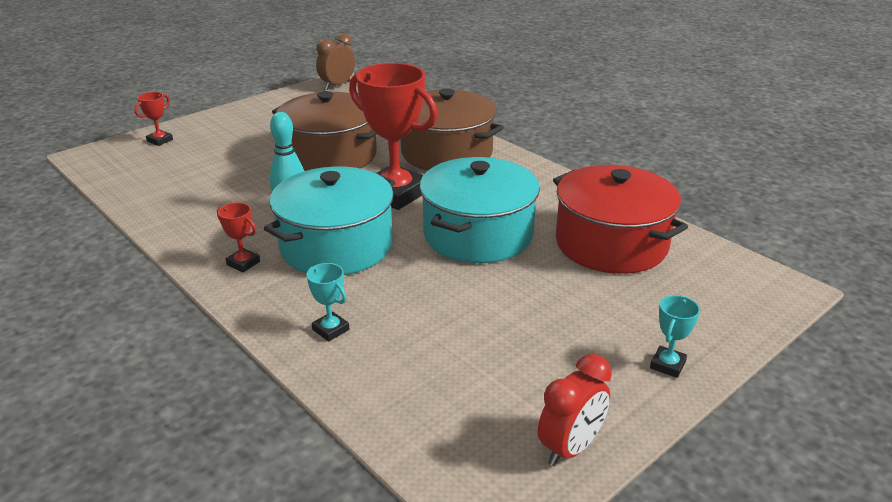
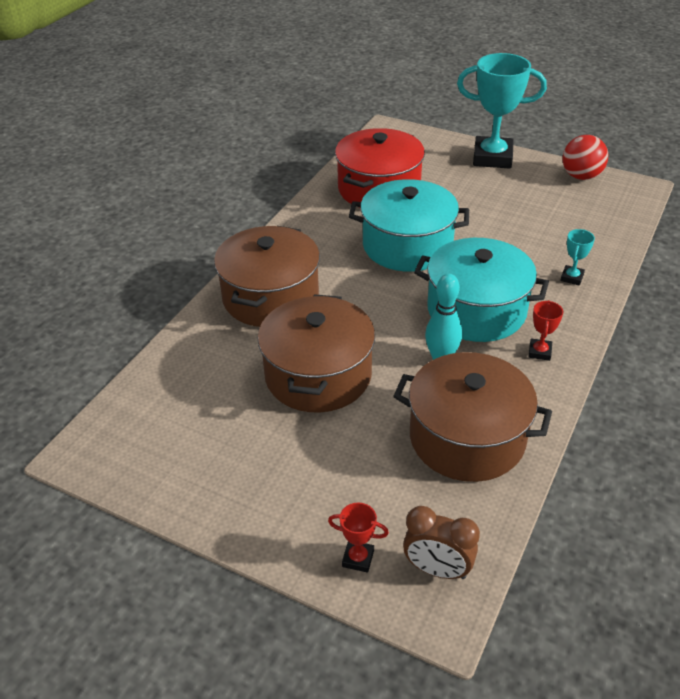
camera: 110 degrees left, 10 degrees up
brown clock [316,33,355,90] -> brown clock moved to [403,506,480,579]
red trophy [349,63,438,210] -> none
red clock [538,354,612,466] -> red ball [563,135,608,180]
turquoise trophy [650,295,700,378] -> turquoise trophy [457,53,547,169], size x2.33
none -> brown pot [393,352,552,482]

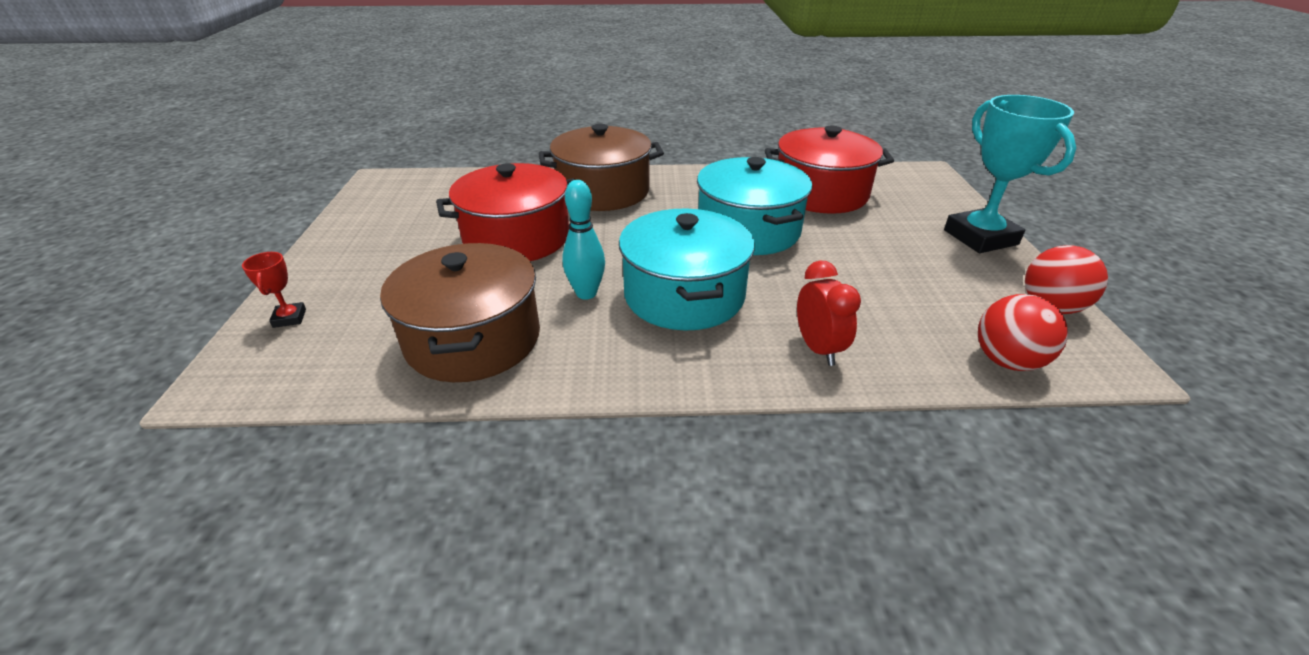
camera: 60 degrees right, 5 degrees down
brown pot [257,294,375,413] -> red pot [436,163,575,261]
brown clock [403,506,480,579] -> none
red trophy [529,300,563,361] -> none
turquoise trophy [560,229,595,286] -> red clock [797,260,861,366]
none -> red ball [978,294,1068,371]

